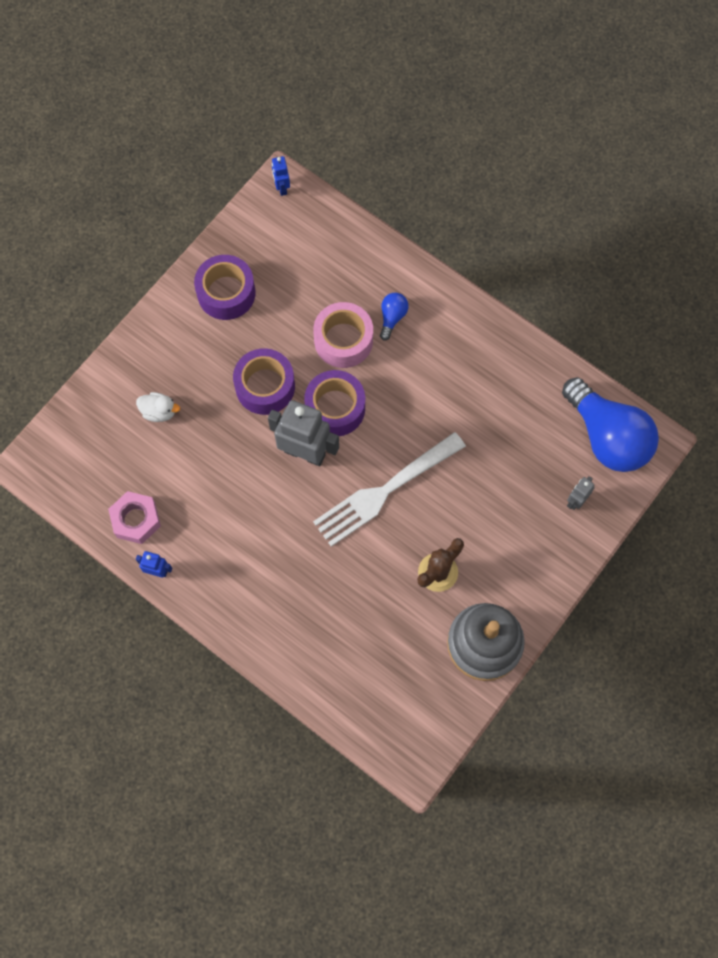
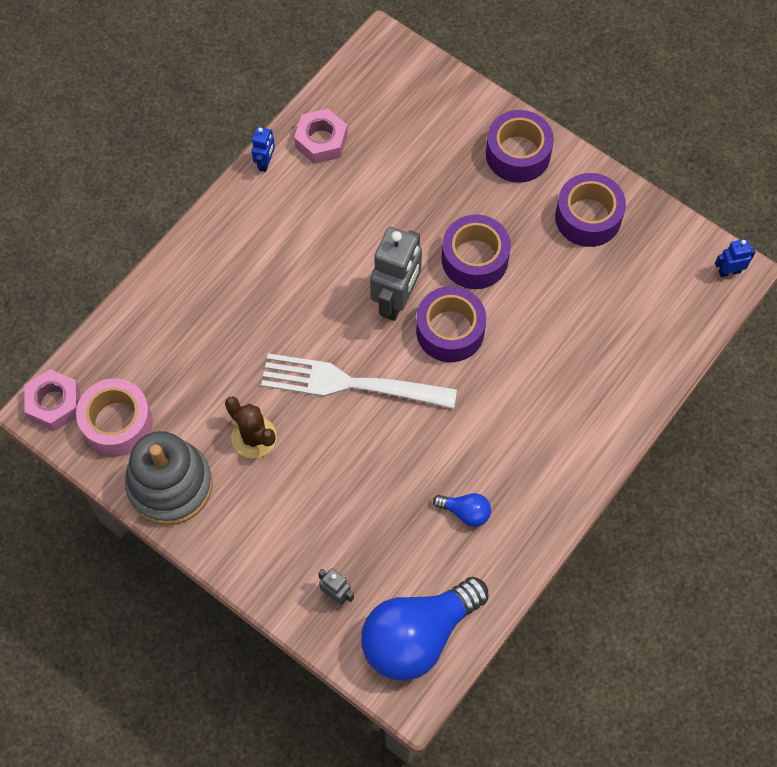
camera: 90 degrees right, 5 degrees down
white duck [136,392,180,422] -> none
pink tape [313,302,373,368] -> pink tape moved to [76,378,153,456]
white fork [313,432,466,546] -> white fork turned 45 degrees counterclockwise [261,353,457,409]
blue light bulb [380,293,409,341] -> blue light bulb moved to [433,493,491,527]
none -> pink nut [24,369,80,431]
none -> purple tape [486,110,554,183]

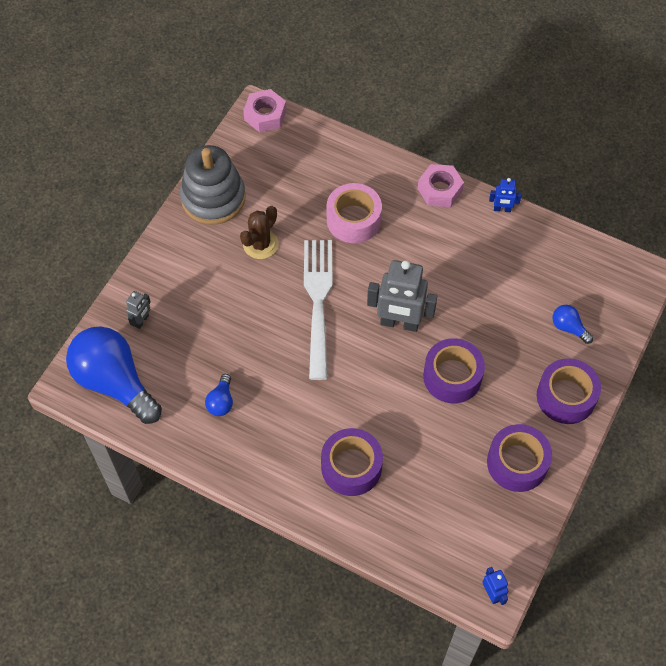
camera: 80 degrees right, 5 degrees down
pink tape [76,378,153,456] -> pink tape moved to [327,183,382,243]
pink nut [294,108,348,164] -> pink nut moved to [418,164,464,207]
purple tape [416,286,486,362] -> purple tape moved to [321,428,383,496]
none -> blue light bulb [552,305,593,344]

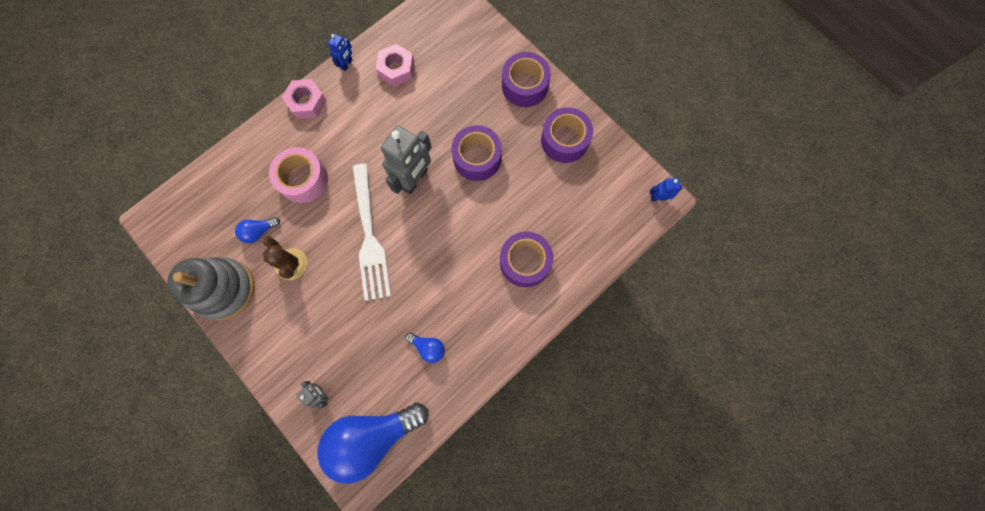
camera: 70 degrees left, 15 degrees up
pink nut [243,89,286,133] -> pink nut moved to [376,44,415,87]
white fork [304,240,333,380] -> white fork turned 120 degrees counterclockwise [352,163,391,301]
blue light bulb [552,305,593,344] -> blue light bulb moved to [235,217,280,243]

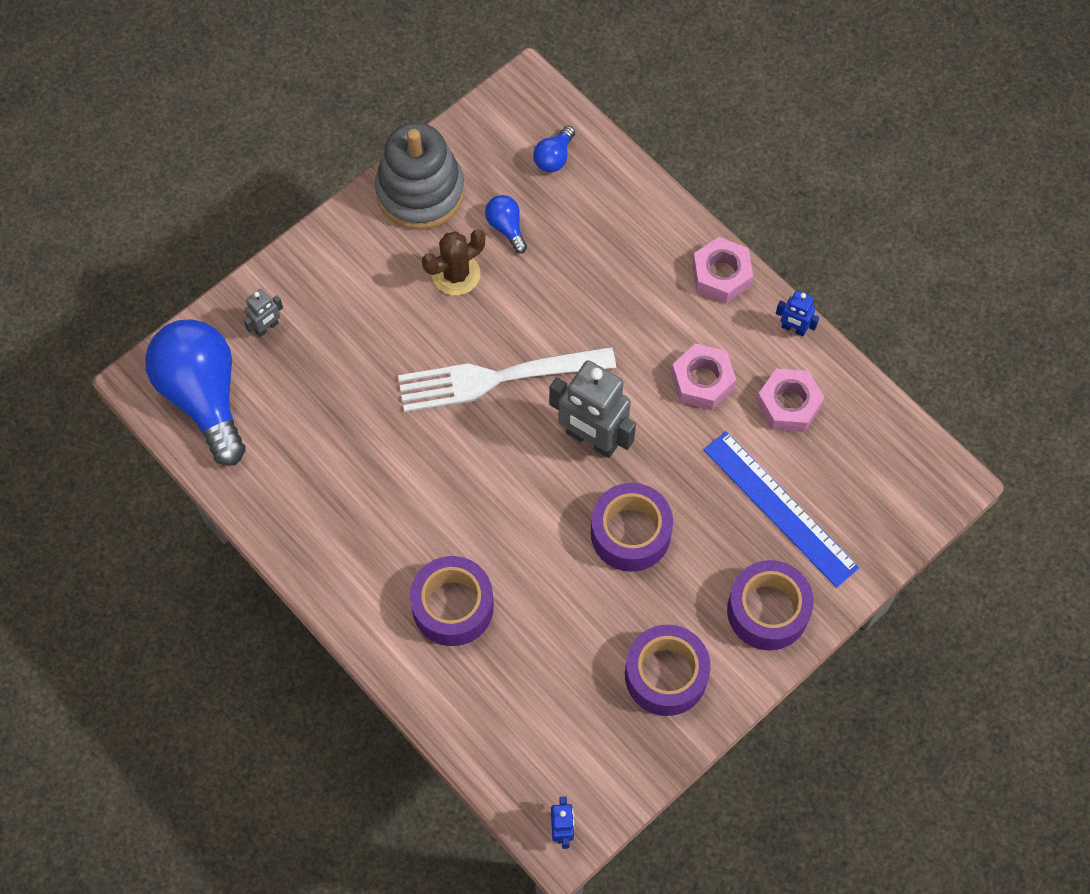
camera: 90 degrees right, 10 degrees down
pink tape [269,147,328,203] -> none
blue light bulb [405,332,445,363] -> blue light bulb moved to [533,126,575,172]
none -> pink nut [671,343,736,410]
none -> blue ruler [703,431,859,588]

